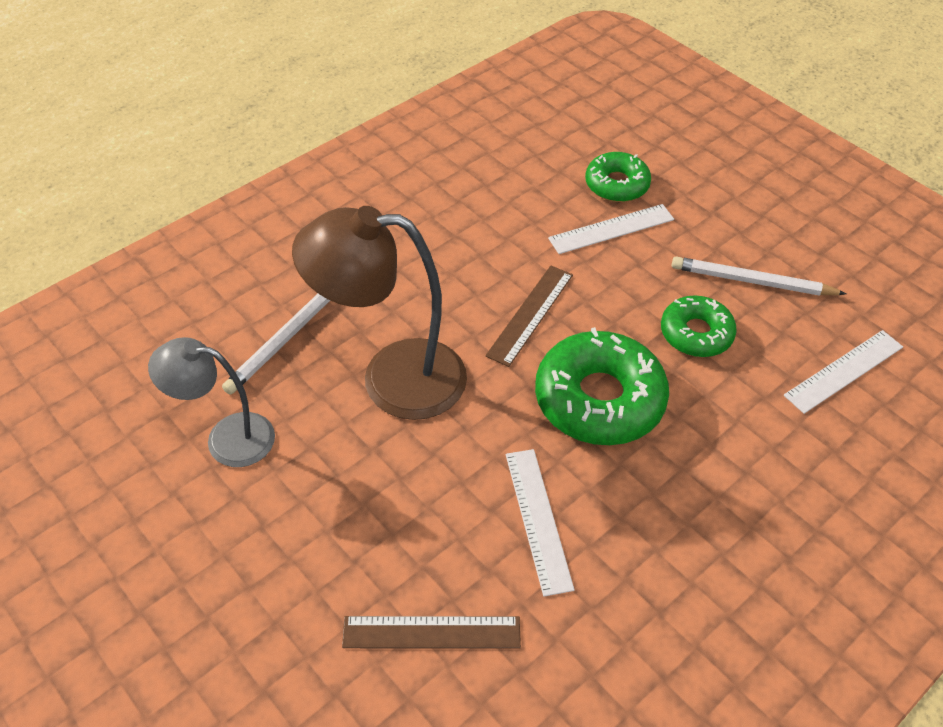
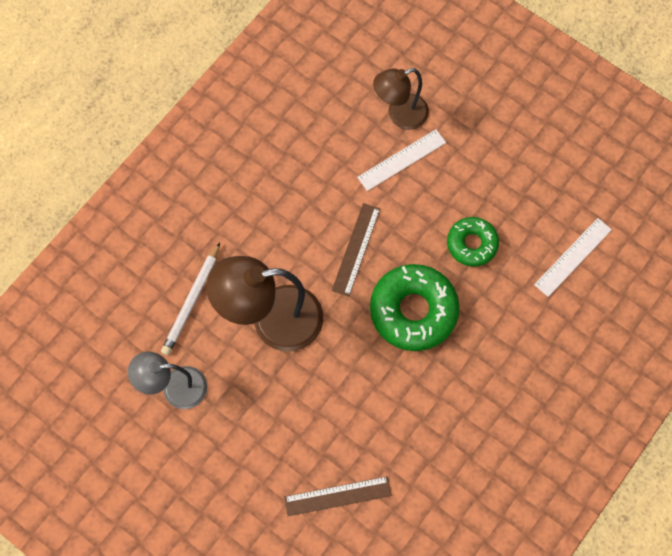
camera: 10 degrees left, 20 degrees up
white ruler [506,449,575,597] -> none
green donut [585,152,651,202] -> brown lamp [373,68,429,130]
white pencil [671,257,846,296] -> none

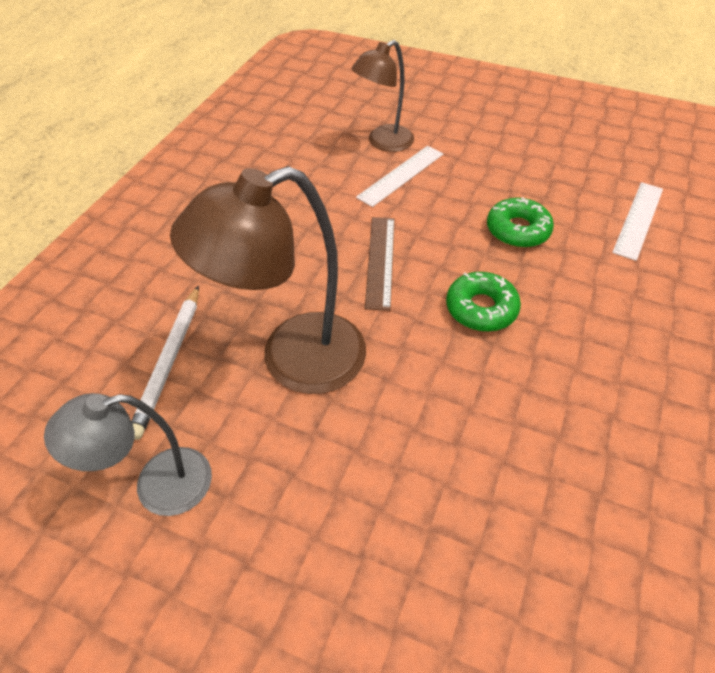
camera: 15 degrees left, 20 degrees down
brown ruler [284,476,392,516] -> none
green donut [370,264,460,351] -> green donut [446,272,521,332], size x0.59

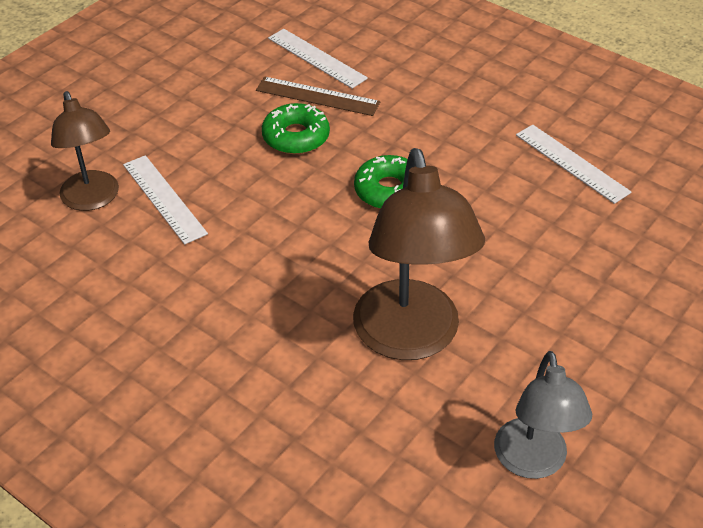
camera: 75 degrees left, 5 degrees down
white pencil [131,285,199,440] -> none
brown ruler [365,217,395,311] -> brown ruler moved to [256,77,380,116]
none -> white ruler [516,125,631,204]

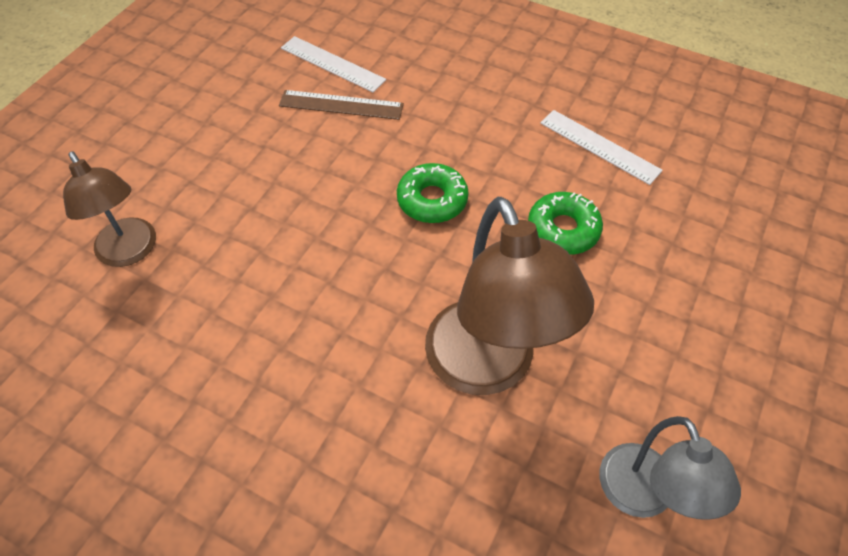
camera: 10 degrees left, 10 degrees up
white ruler [123,155,208,245] -> none
green donut [262,103,330,154] -> green donut moved to [528,192,603,255]

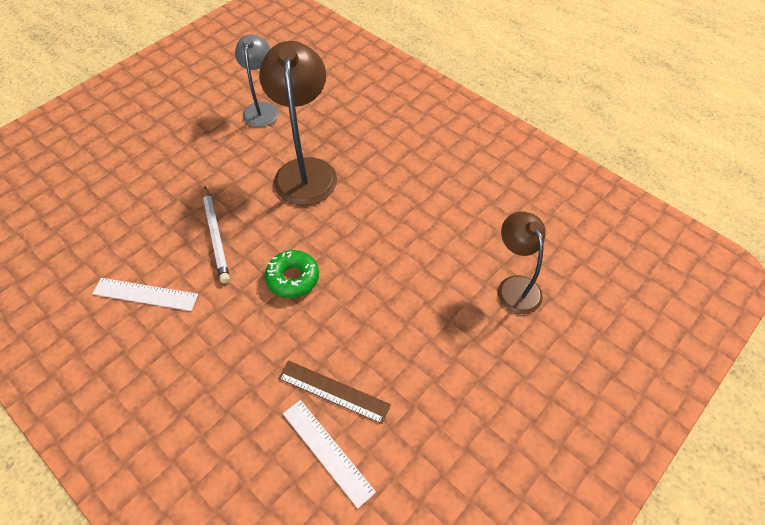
camera: 165 degrees left, 0 degrees up
green donut [528,192,603,255] -> white pencil [203,187,230,283]
white ruler [540,110,663,185] -> white ruler turned 45 degrees counterclockwise [93,278,198,311]

